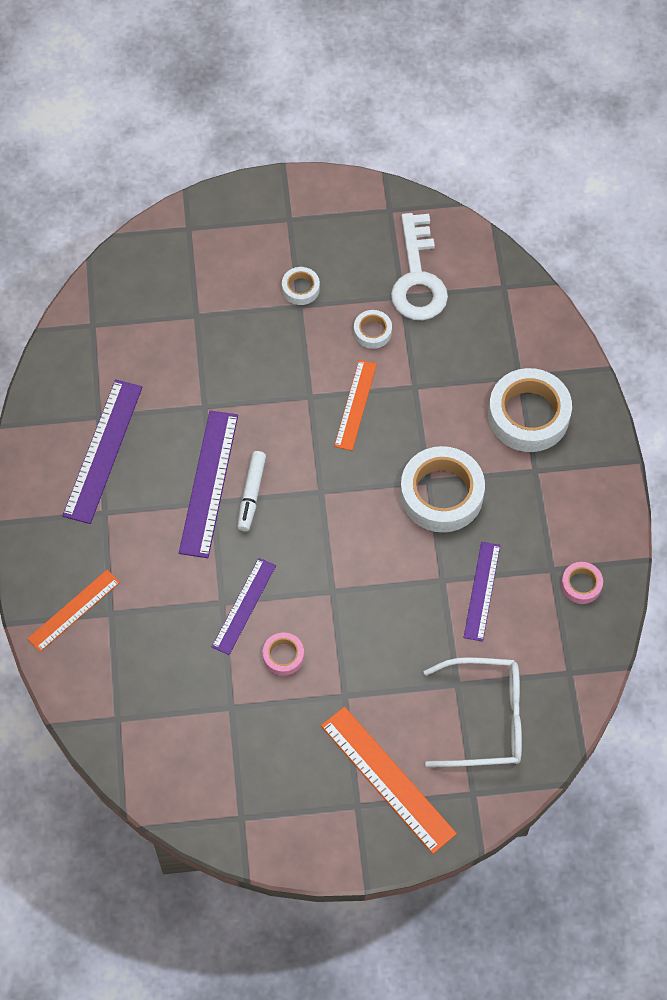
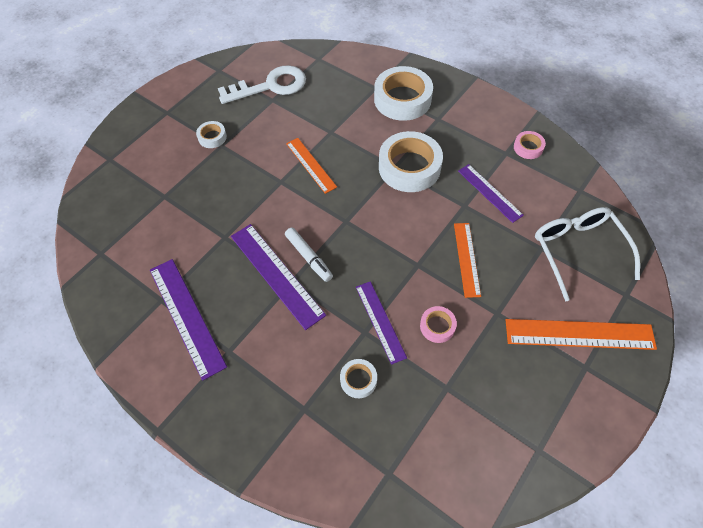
camera: 45 degrees left, 5 degrees down
orange ruler [27,570,120,652] -> orange ruler moved to [454,223,481,298]
white tape [354,310,392,349] -> white tape moved to [340,359,377,398]
white key [391,213,448,320] -> white key turned 60 degrees counterclockwise [218,65,306,104]
white glasses [424,657,522,767] -> white glasses turned 60 degrees counterclockwise [535,207,640,301]

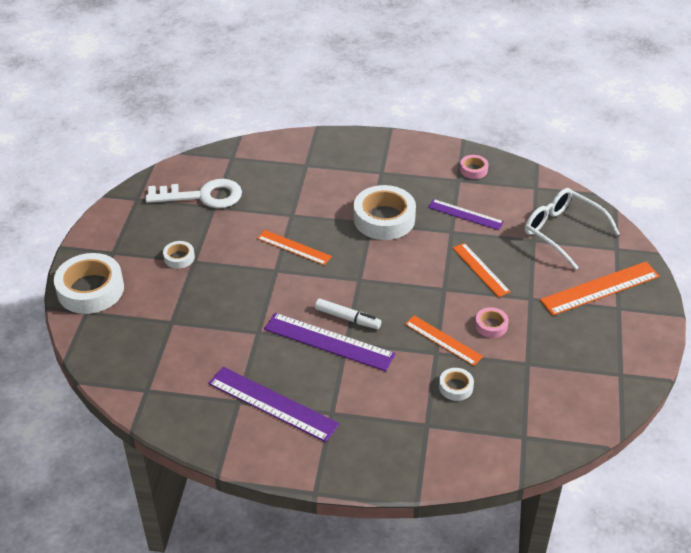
camera: 30 degrees left, 15 degrees down
white key [218,65,306,104] -> white key turned 45 degrees clockwise [146,179,242,208]
purple ruler [356,281,407,365] -> orange ruler [405,315,483,366]
white tape [374,66,433,121] -> white tape moved to [54,253,124,314]

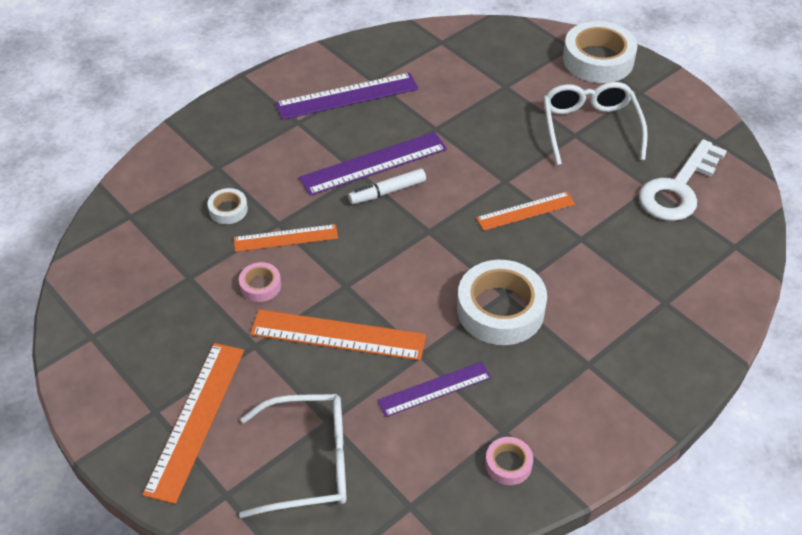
camera: 130 degrees right, 5 degrees up
white tape [163,241,195,269] -> white glasses [543,82,648,165]
orange ruler [453,243,511,297] -> orange ruler [250,309,426,361], size x1.56

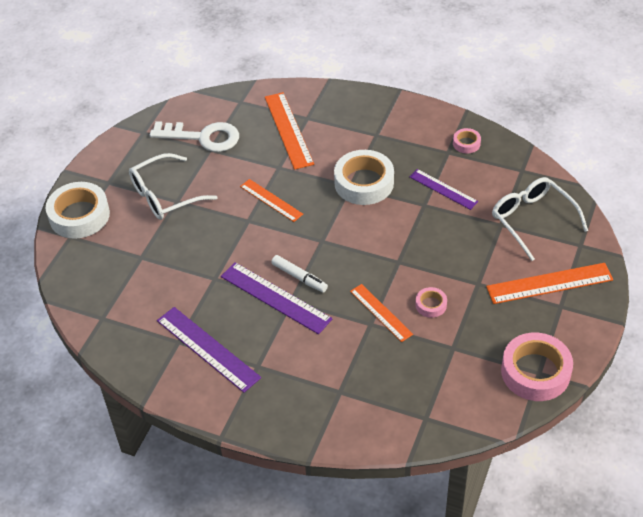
camera: 115 degrees left, 0 degrees up
white tape [207,188,248,224] -> none
orange ruler [250,309,426,361] -> orange ruler moved to [265,92,314,170]
none -> pink tape [501,333,573,401]

